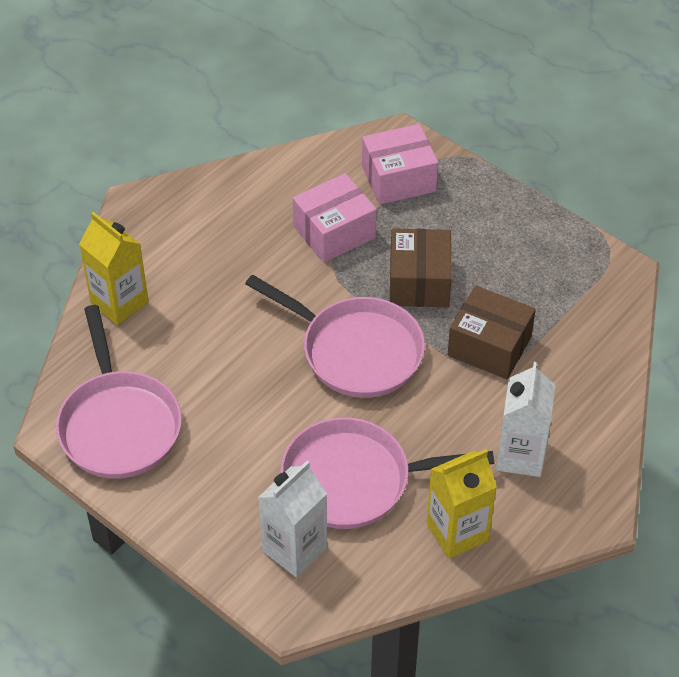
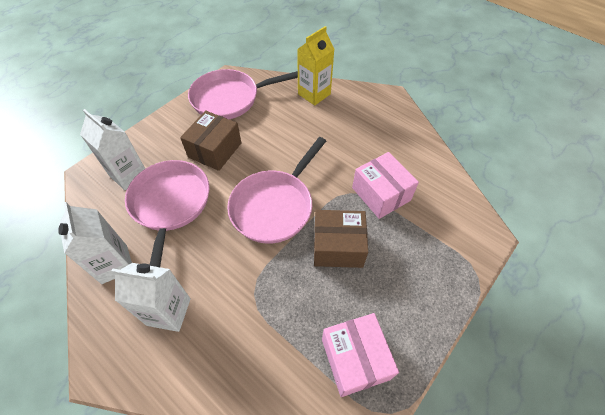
camera: 90 degrees right, 5 degrees up
pink box [362,124,438,205] -> pink box moved to [322,313,399,397]
yellow carton [427,449,497,559] -> white carton [58,202,132,284]
brown box [447,285,536,379] -> brown box moved to [180,110,241,171]

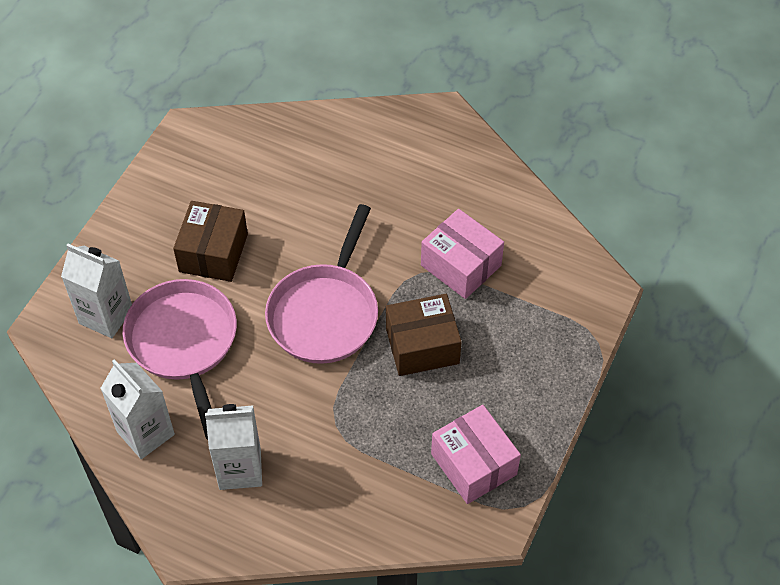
camera: 15 degrees left, 0 degrees up
pink pan [188,69,298,119] -> none
yellow carton [297,26,334,105] -> none

